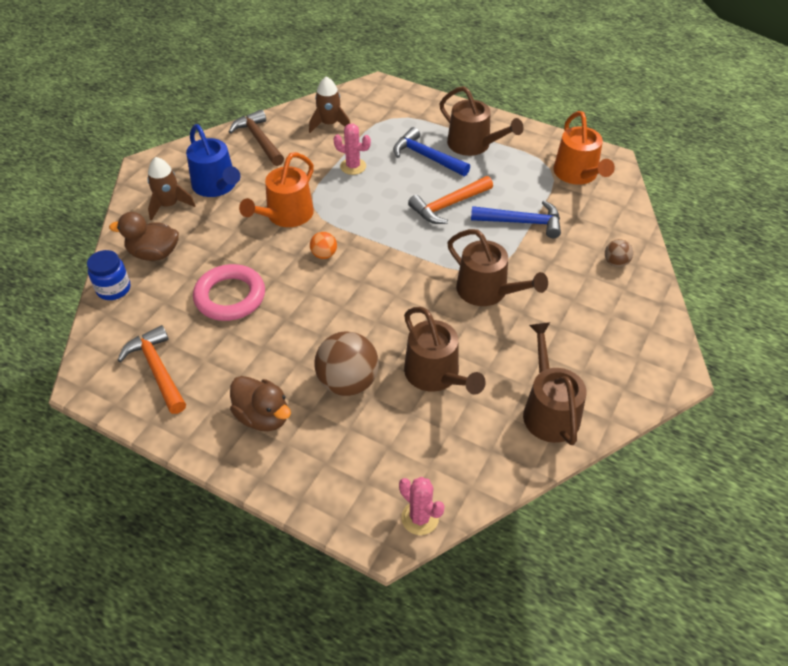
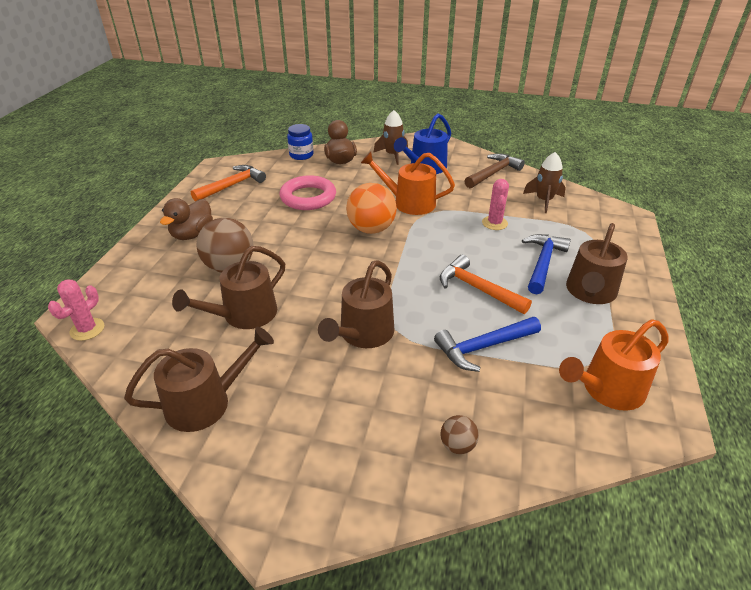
camera: 75 degrees right, 10 degrees down
orange ball [310,232,337,259] -> orange ball [346,183,397,234], size x2.02
blue hammer [471,201,561,238] -> blue hammer turned 75 degrees clockwise [434,317,541,372]

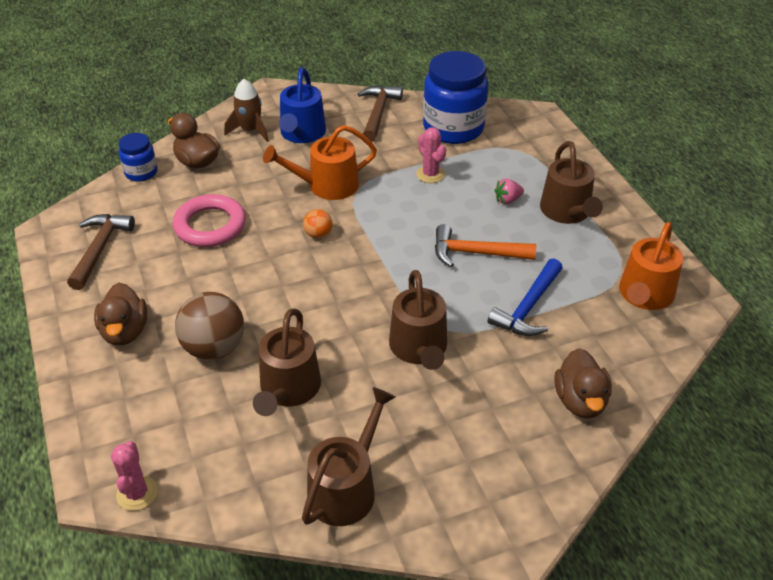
camera: 35 degrees left, 5 degrees up
orange hammer [191,165,266,202] -> brown hammer [67,214,135,290]
orange ball [346,183,397,234] -> orange ball [303,209,333,238], size x0.49
brown ball [441,415,479,454] -> brown duck [554,348,612,419]
blue hammer [522,234,571,294] -> pink strawberry [494,179,524,204]
brown rocket [523,152,566,213] -> blue jar [423,51,488,144]

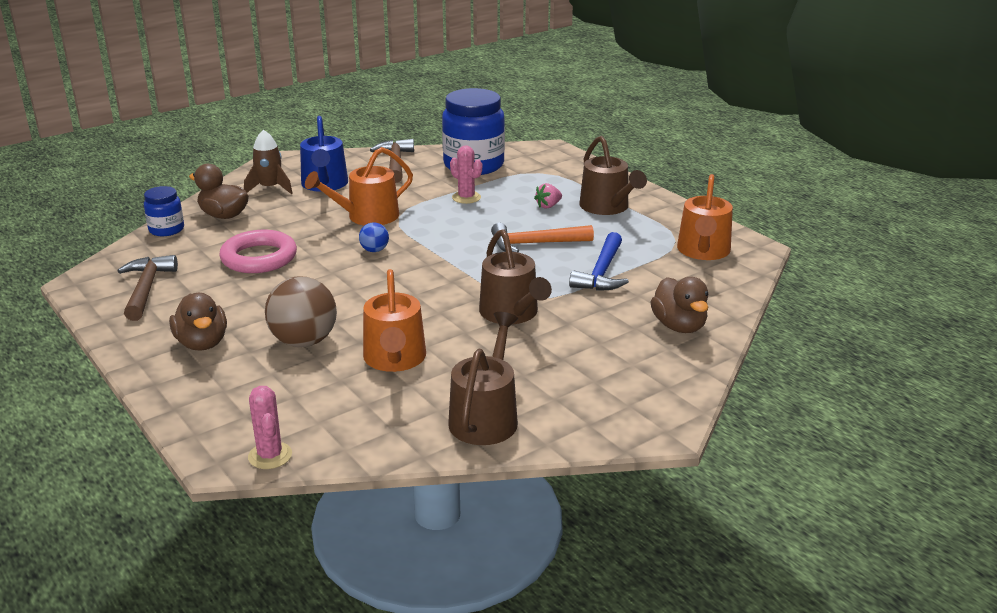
camera: 15 degrees left, 15 degrees down
brown watering can [253,309,321,416] -> orange watering can [363,269,426,372]
orange ball [303,209,333,238] -> blue ball [359,222,389,252]

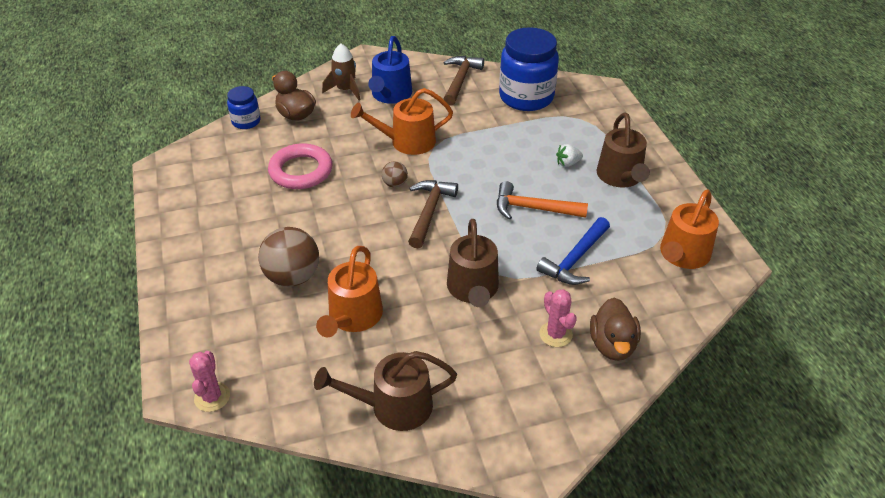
camera: 20 degrees right, 15 degrees up
brown hammer [118,255,178,321] -> brown hammer moved to [408,180,458,248]
brown duck [169,293,227,351] -> none
blue ball [359,222,389,252] -> brown ball [382,161,408,187]
brown watering can [448,312,518,445] -> brown watering can turned 135 degrees counterclockwise [314,351,457,431]
pink cactus [450,145,482,204] -> pink cactus moved to [539,289,577,347]
pink strawberry [534,183,562,209] -> white strawberry [556,144,583,167]

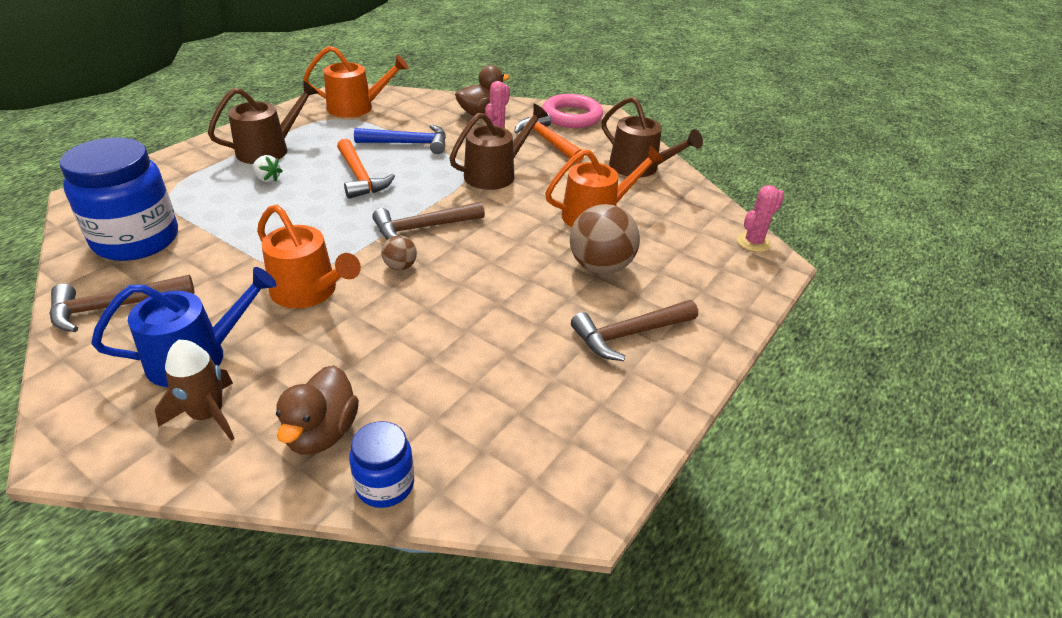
camera: 130 degrees left, 5 degrees down
pink ring [268,143,333,189] -> pink ring moved to [542,94,603,128]
none -> orange hammer [515,112,584,163]
none -> brown hammer [571,300,698,361]

